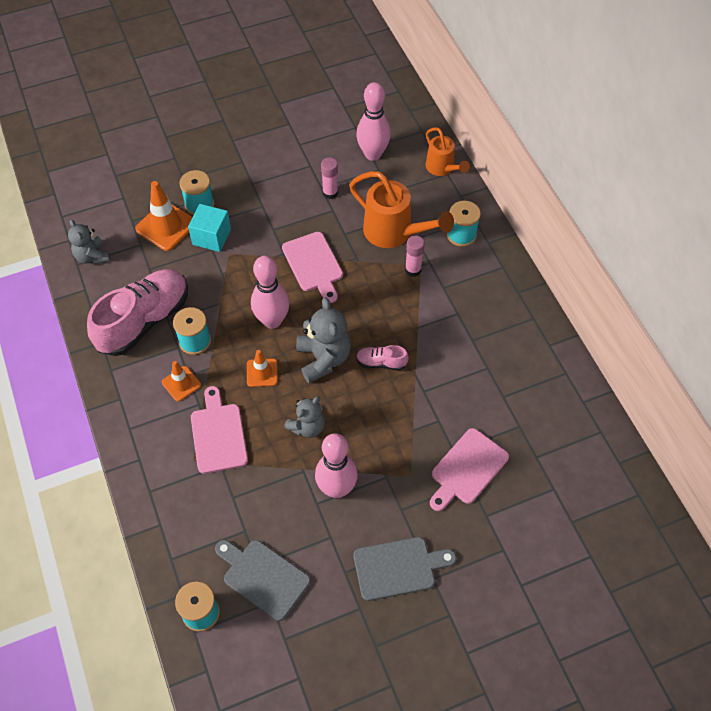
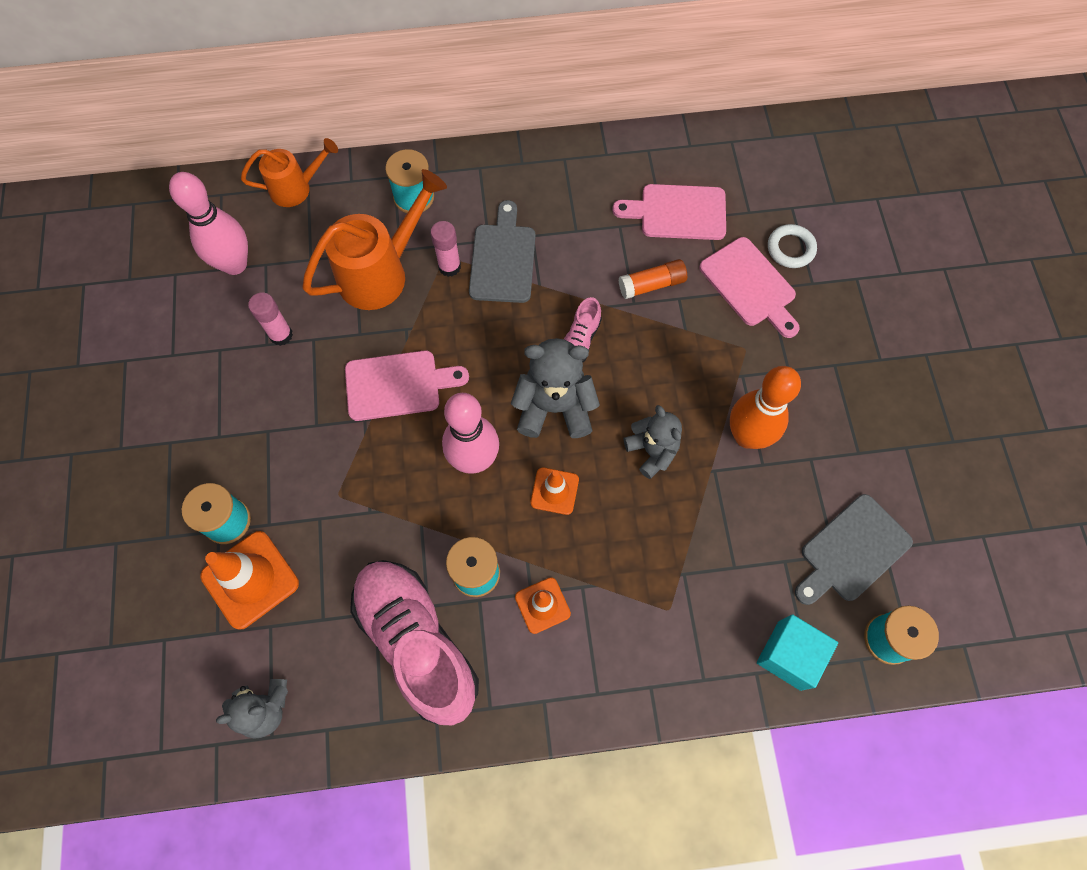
camera: 75 degrees left, 10 degrees up
turquoise cube [188,204,231,252] -> turquoise cube moved to [757,614,838,691]
pink cutting board [191,386,248,474] -> pink cutting board moved to [612,184,726,240]
pink bowling pin [315,433,358,498] -> orange bowling pin [730,366,801,449]
grey cutting board [354,537,456,601] -> grey cutting board moved to [469,200,535,303]
none -> orange glue stick [618,259,687,299]
none -> white ring [768,224,817,268]

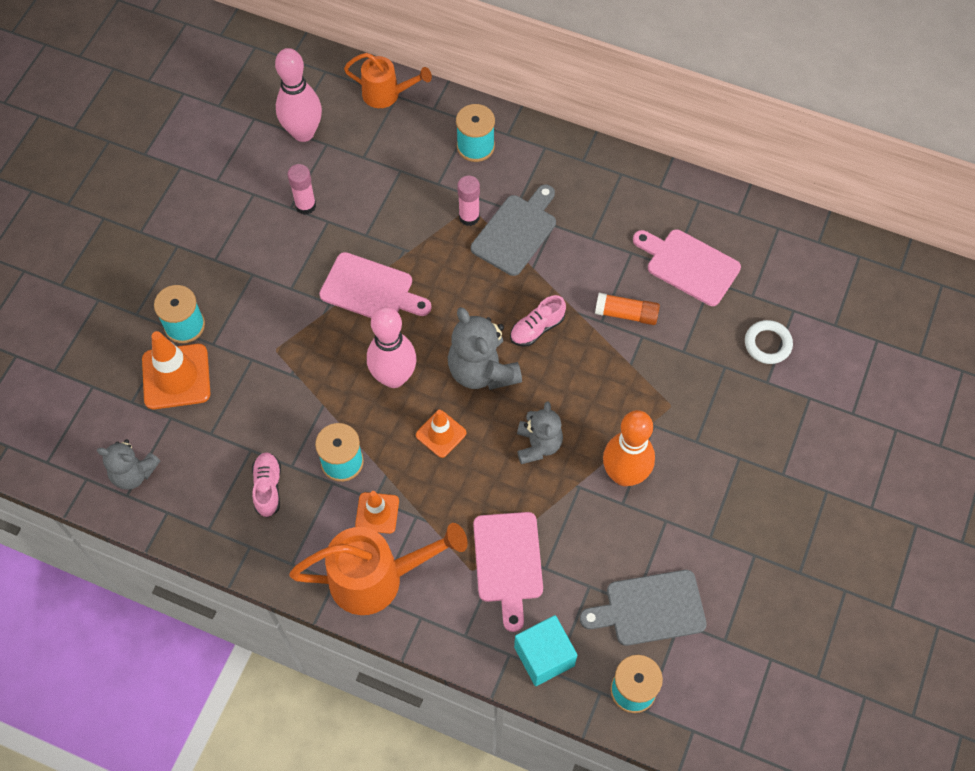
camera: 30 degrees right, 5 degrees down
orange watering can [302,169,447,310] -> orange watering can moved to [289,523,468,615]
pink shoe [350,560,479,726] -> pink shoe [252,452,281,518], size x0.44
grey teddy bear [511,338,600,438] -> grey teddy bear turned 150 degrees counterclockwise [448,307,522,390]
pink cutting board [699,237,800,338] -> pink cutting board moved to [473,512,543,632]

